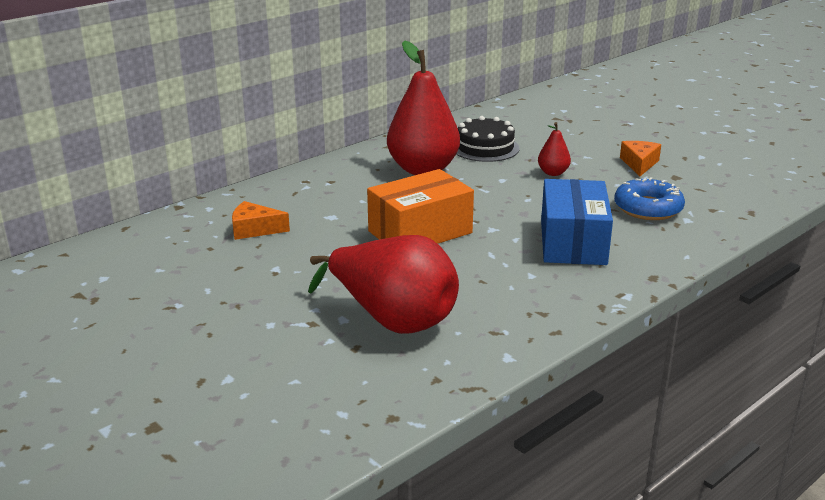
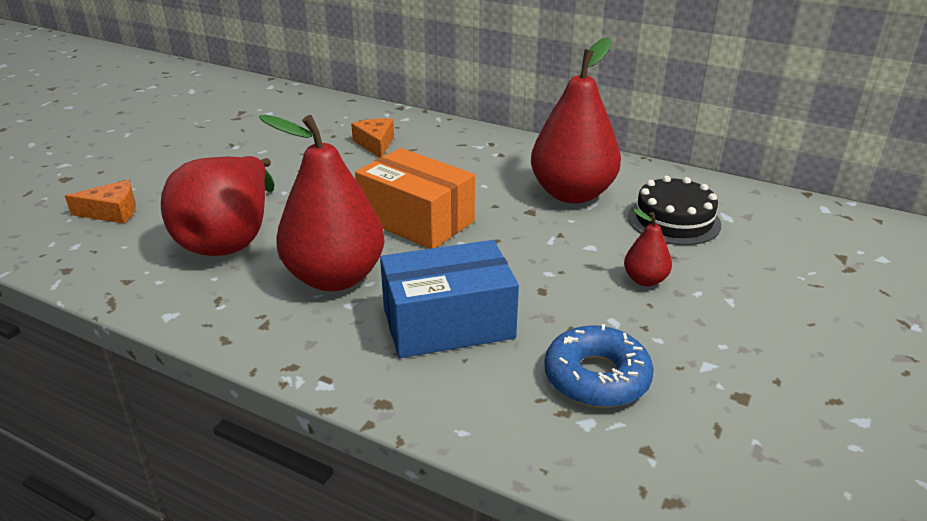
camera: 70 degrees right, 5 degrees up
orange cheese [620,141,661,176] -> orange cheese moved to [65,180,136,224]
none -> red pear [259,114,385,291]

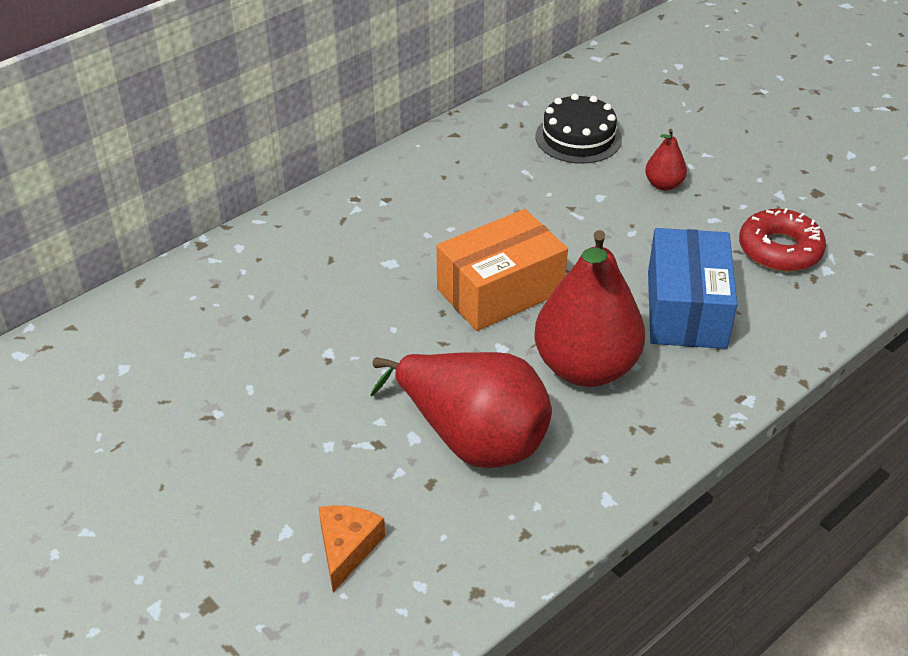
camera: 70 degrees left, 10 degrees up
orange cheese [351,118,394,158] -> none
red pear [531,37,621,204] -> none
blue donut [544,324,654,408] -> red donut [739,208,826,272]

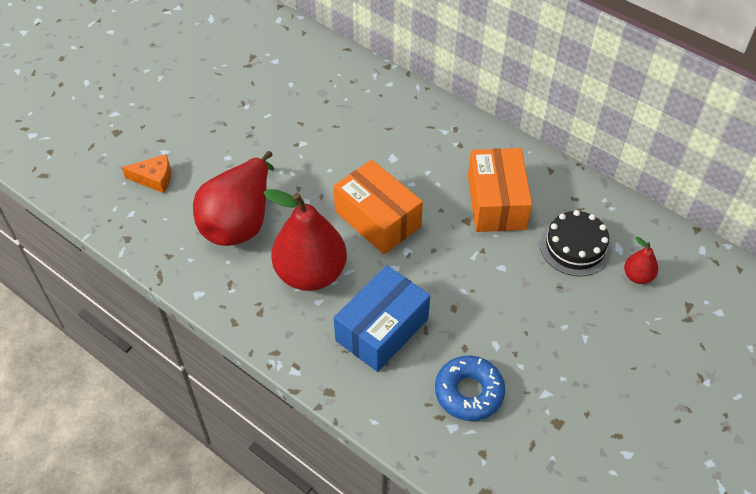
camera: 80 degrees right, 10 degrees up
red pear [645,129,687,191] -> red pear moved to [624,237,658,284]
blue box [648,228,737,349] -> blue box turned 45 degrees counterclockwise [334,265,430,372]
red donut [739,208,826,272] -> blue donut [435,356,505,421]
none -> orange box [468,148,532,232]

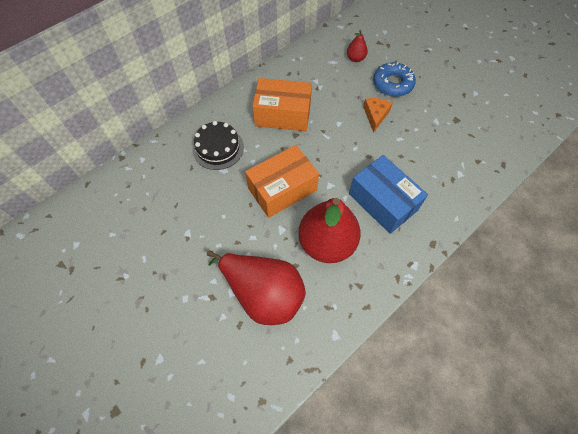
camera: 80 degrees left, 10 degrees up
orange cheese [122,154,171,193] -> orange cheese moved to [363,98,393,133]
blue donut [435,356,505,421] -> blue donut moved to [373,62,416,97]
black cake [540,210,611,277] -> black cake moved to [192,121,244,170]

